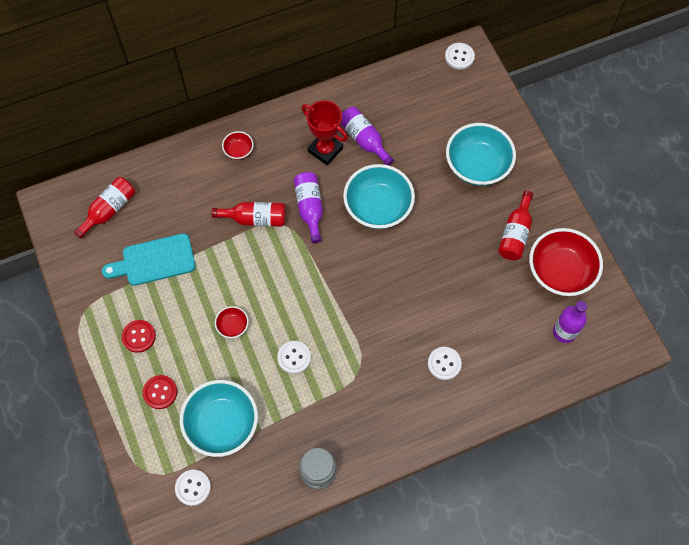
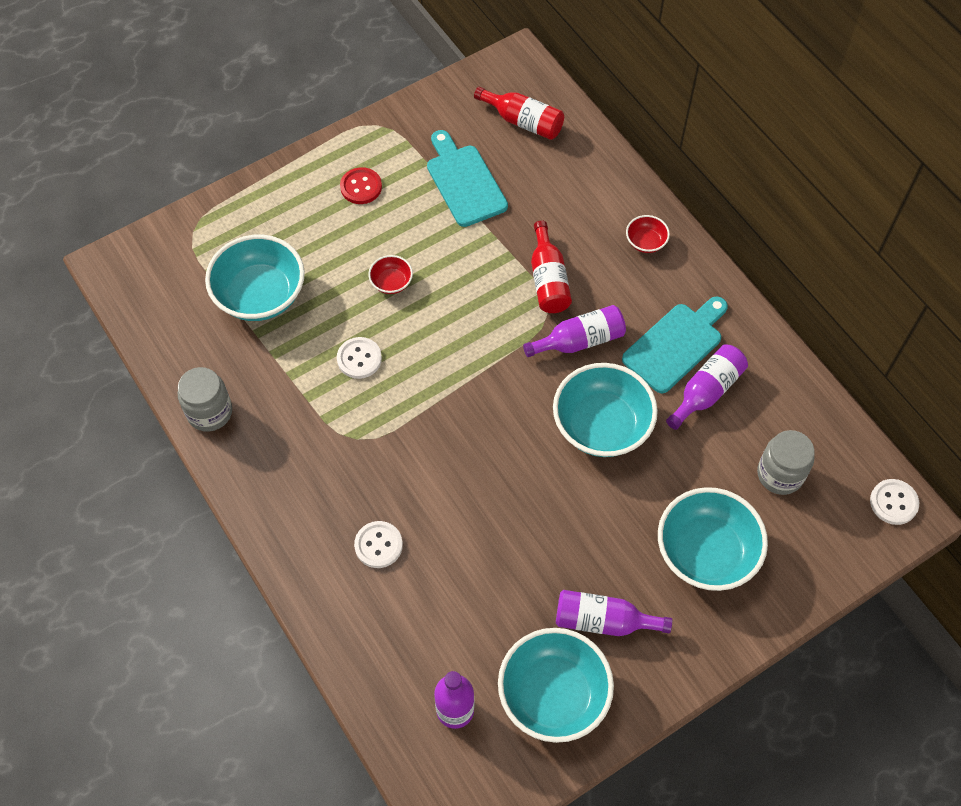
camera: 80 degrees right, 5 degrees down
red button [143,375,177,409] -> none
white button [175,470,211,506] -> none
red trophy [301,100,348,165] -> turquoise cutting board [622,296,728,393]
red bottle [498,191,533,260] -> purple bottle [556,590,672,636]
red bowl [529,228,603,296] -> turquoise bowl [498,628,614,743]
none -> grey jar [757,430,815,495]

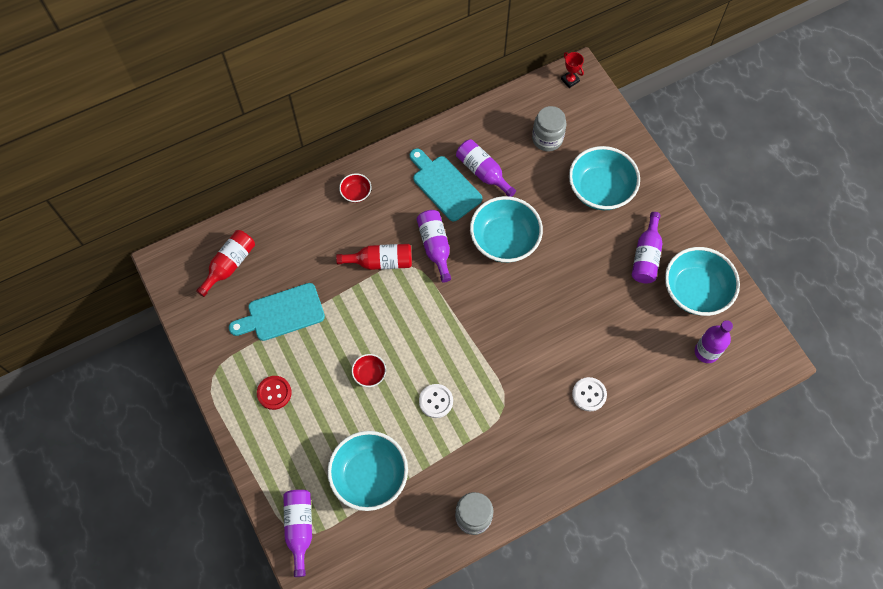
camera: 85 degrees left, 5 degrees up
white button [870,479,919,525] -> red trophy [561,52,584,88]
none -> purple bottle [283,490,312,577]

